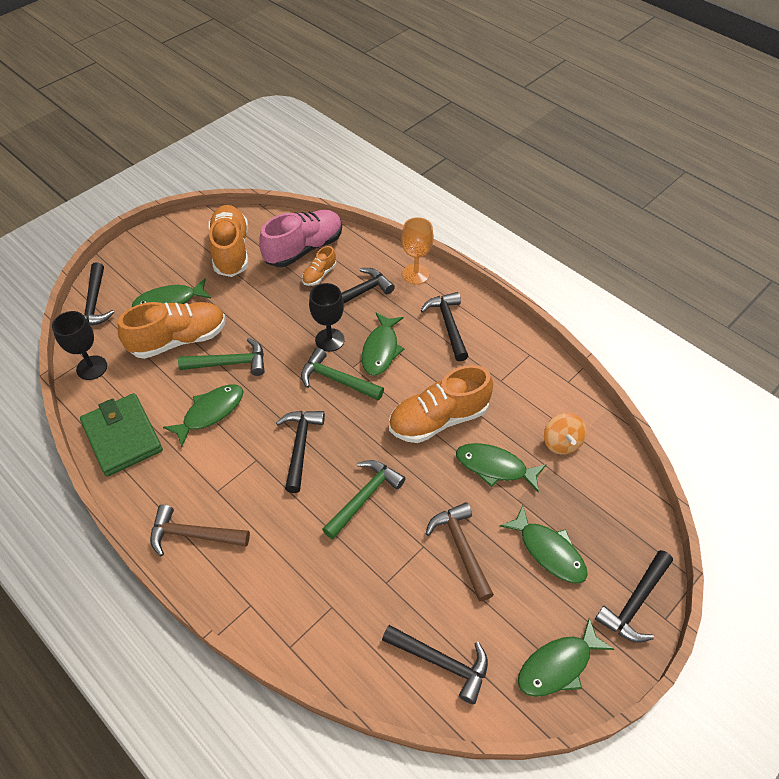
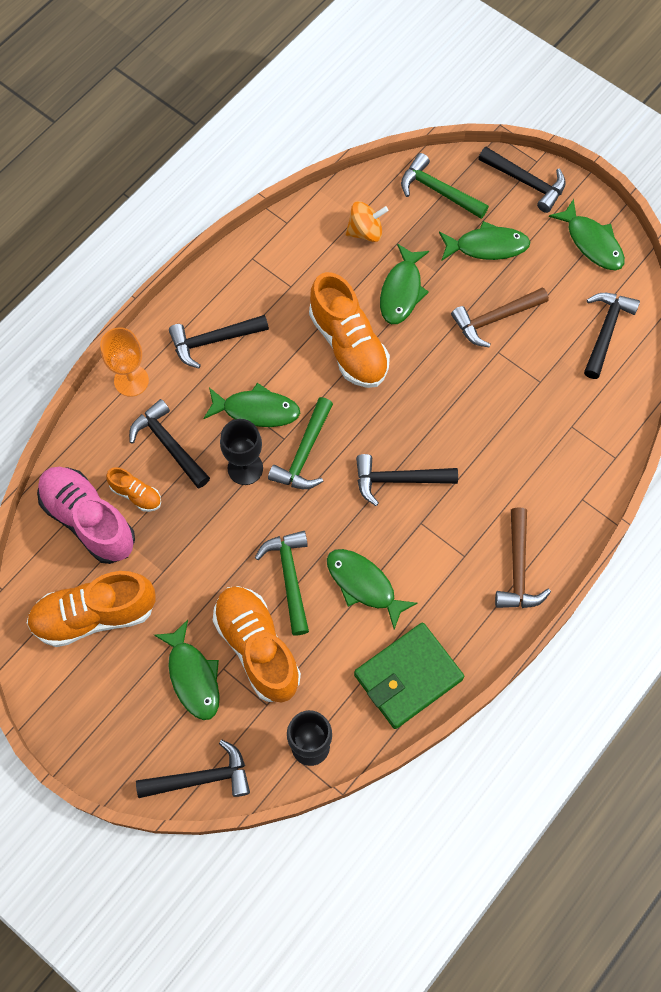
camera: 95 degrees left, 15 degrees up
green hammer [322,460,405,539] -> green hammer moved to [401,153,489,219]
green fish [500,505,588,583] -> green fish turned 45 degrees clockwise [439,221,530,261]

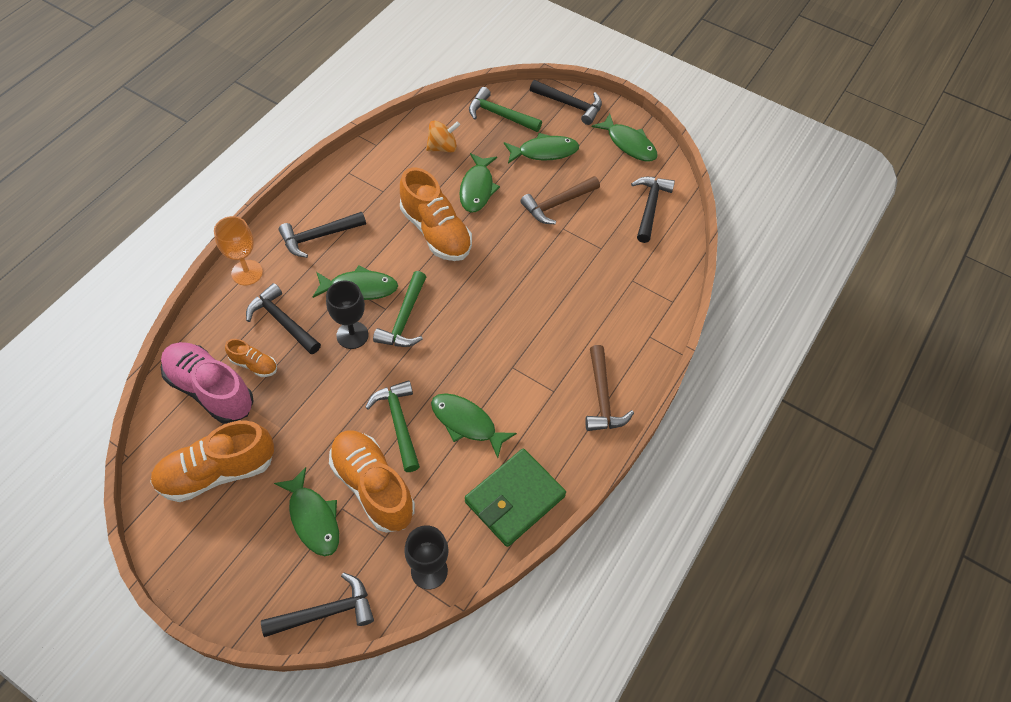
camera: 10 degrees left, 10 degrees down
black hammer [356,454,458,506] -> none

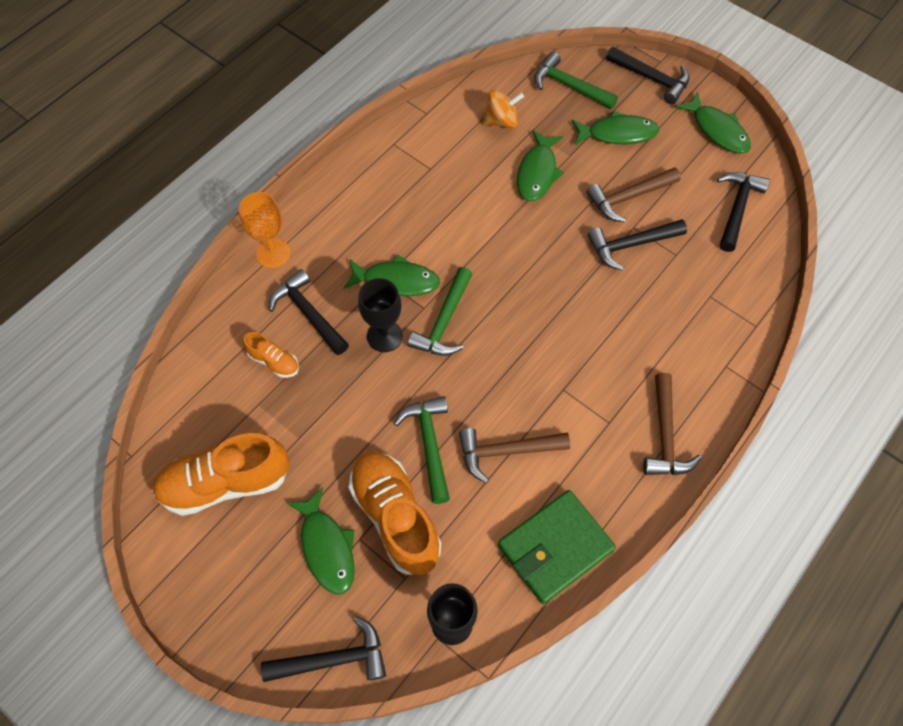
camera: 10 degrees right, 5 degrees up
pink shoe [161,342,254,424] -> none
black hammer [279,212,366,258] -> black hammer moved to [588,219,687,271]
orange shoe [400,167,472,261] -> none
green fish [431,393,517,458] -> brown hammer [459,428,570,483]

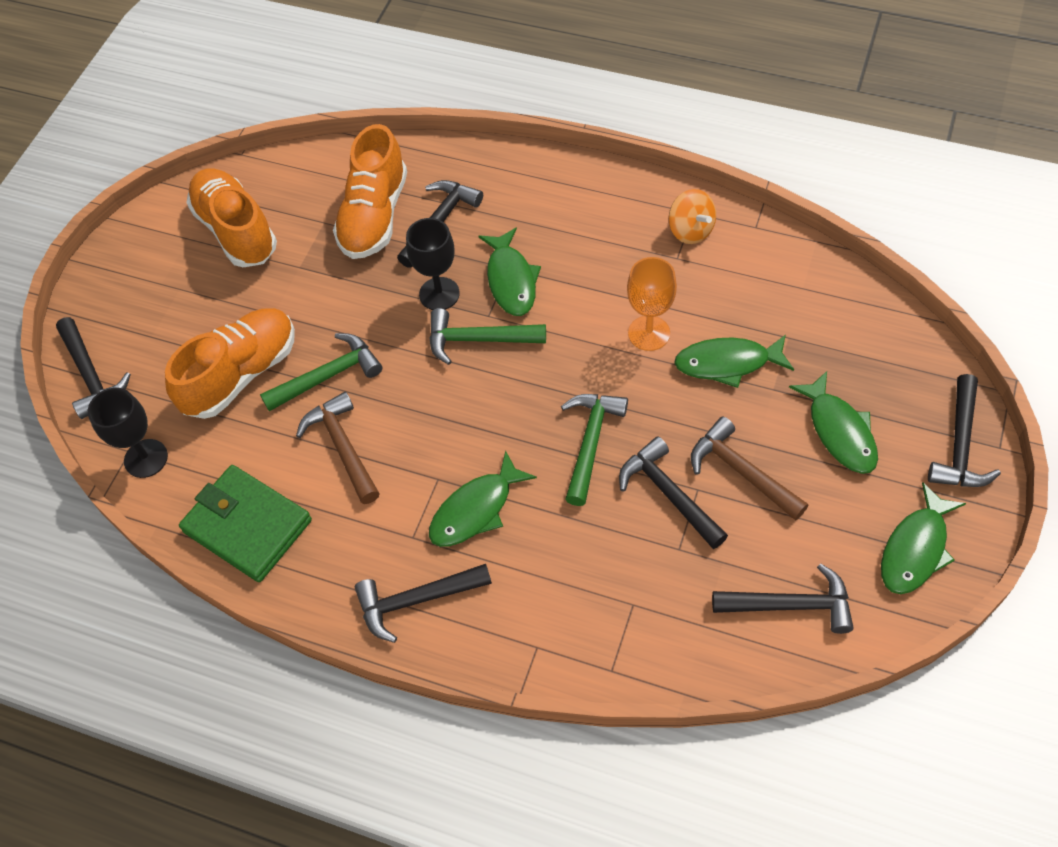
camera: 75 degrees right, 5 degrees down
orange goblet [239,192,291,268] -> orange goblet moved to [627,257,677,351]
orange shoe [243,332,299,378] -> orange shoe [333,124,407,259], size x2.06
green fish [287,487,355,595] -> green fish moved to [429,450,537,547]
orange spinning top [483,90,524,128] -> orange spinning top moved to [669,189,716,244]
green hammer [534,52,618,109] -> green hammer moved to [561,394,628,506]
brown hammer [643,373,702,475] -> black hammer [355,564,492,643]

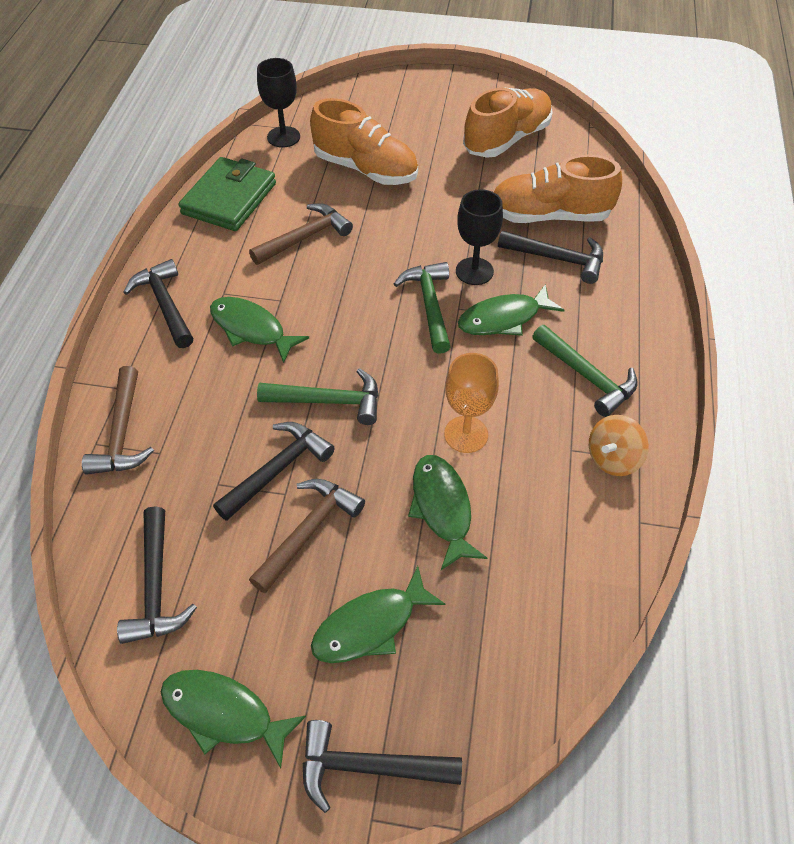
camera: 75 degrees right, 5 degrees down
black hammer [56,317,131,419] -> none
green hammer [260,333,382,411] -> green hammer moved to [532,325,638,417]
none -> brown hammer [82,366,154,475]

